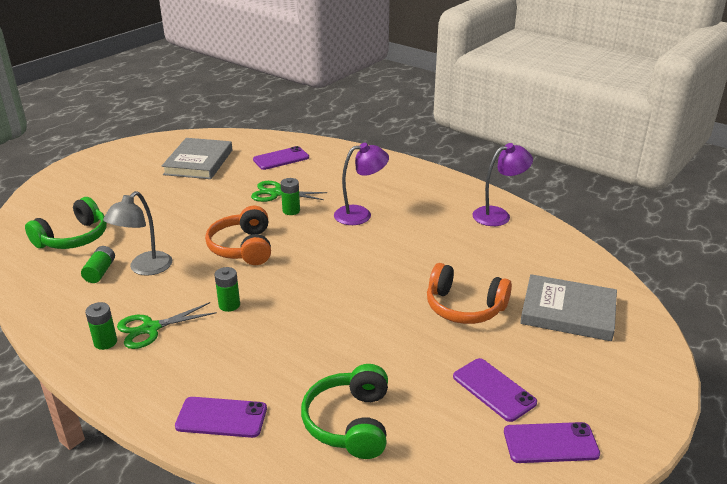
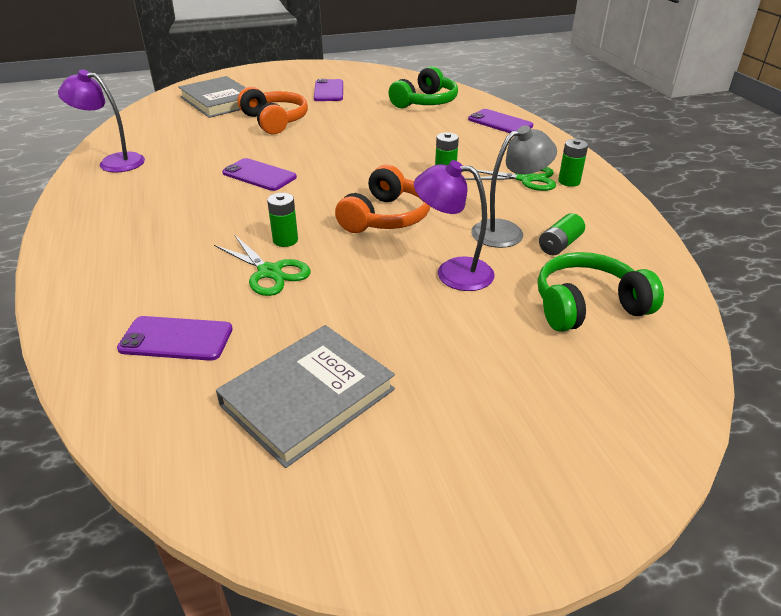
camera: 145 degrees left, 5 degrees up
purple lamp [334,143,389,225] -> purple lamp moved to [414,160,495,291]
purple phone [504,422,600,463] -> purple phone moved to [222,158,297,191]

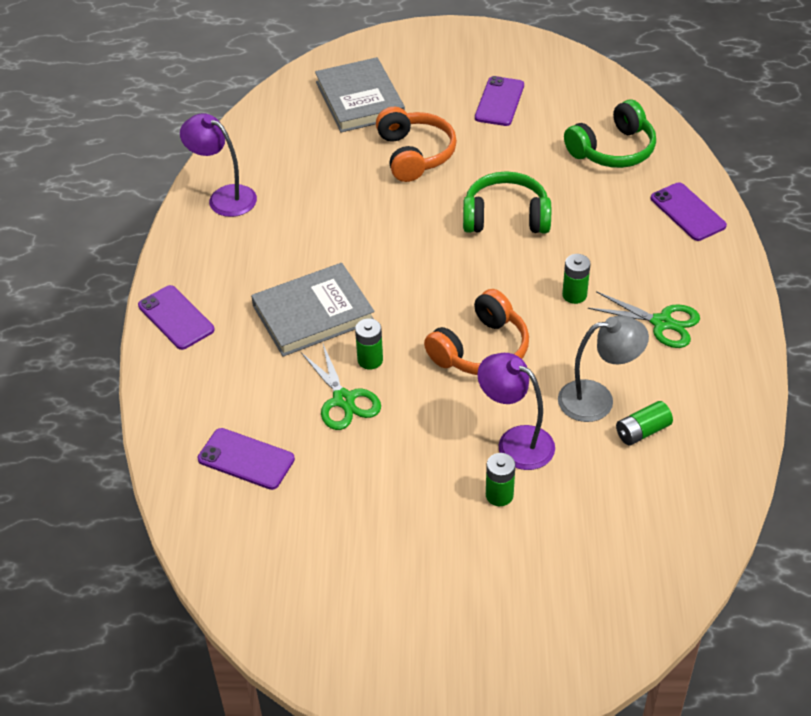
camera: 20 degrees right, 10 degrees up
grey book [216,325,395,468] -> grey book moved to [251,263,375,357]
purple phone [222,158,297,191] -> purple phone moved to [138,285,215,350]
green headphones [538,252,664,332] -> green headphones moved to [463,171,551,233]
green battery [558,139,588,187] -> green battery moved to [486,453,515,506]

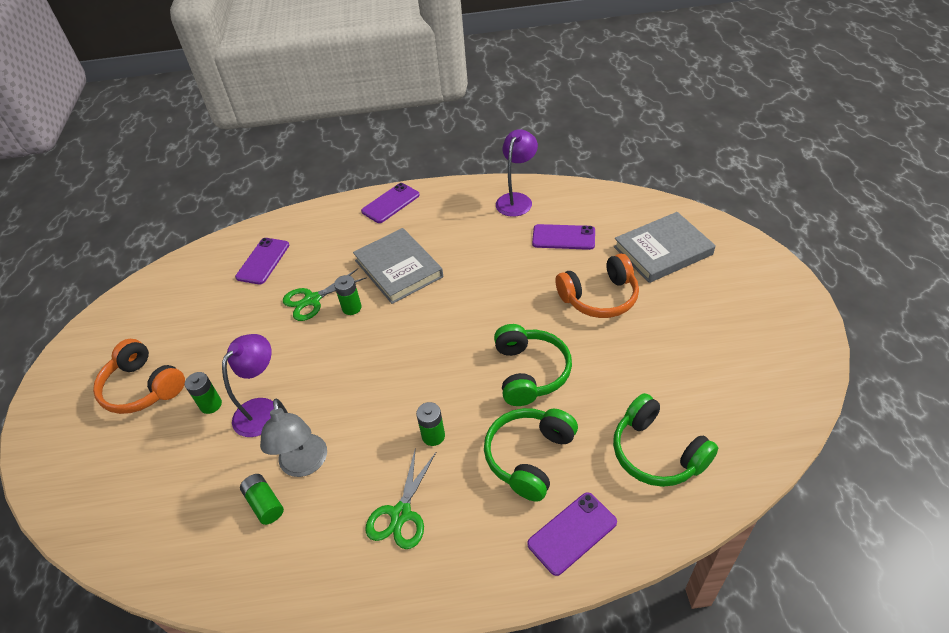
camera: 85 degrees right, 0 degrees up
orange headphones [424,289,529,375] -> orange headphones moved to [93,339,185,414]
purple phone [475,76,524,126] -> purple phone moved to [532,224,595,250]
none -> green headphones [484,408,578,502]

